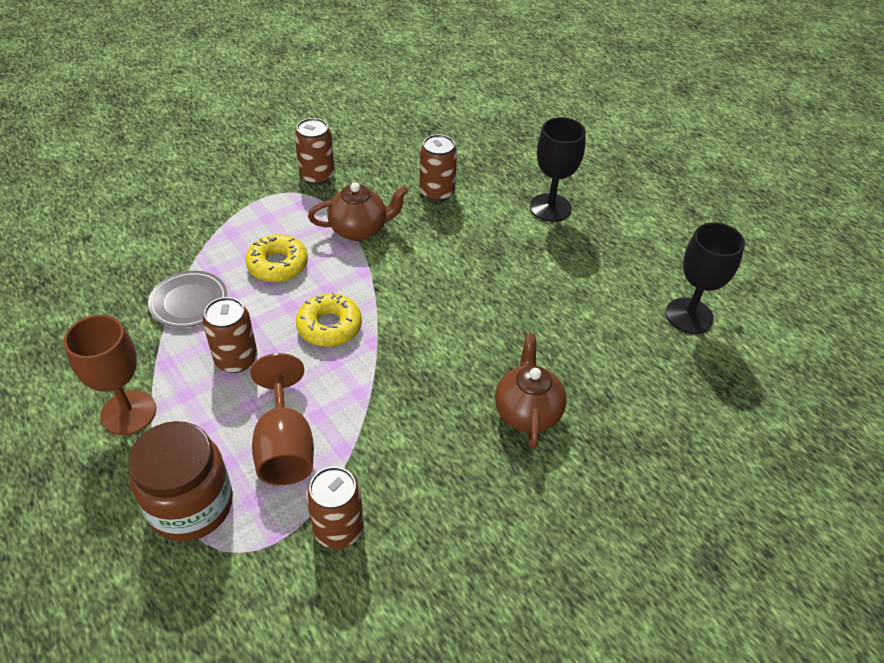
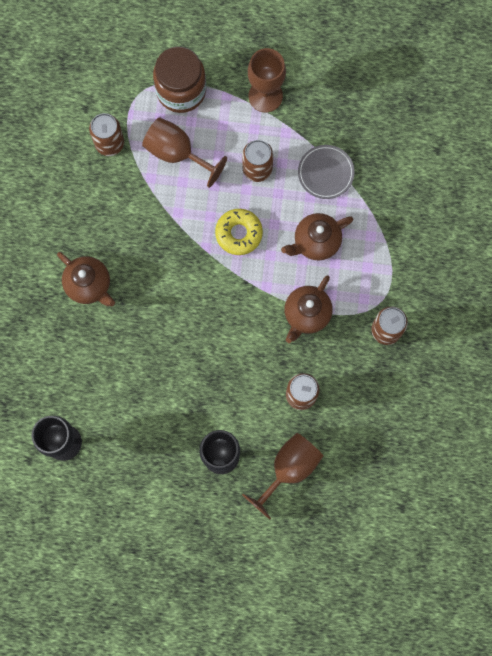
camera: 135 degrees right, 30 degrees up
yellow donut [245,234,308,282] -> brown teapot [281,213,353,261]
none -> brown goblet [242,433,323,519]

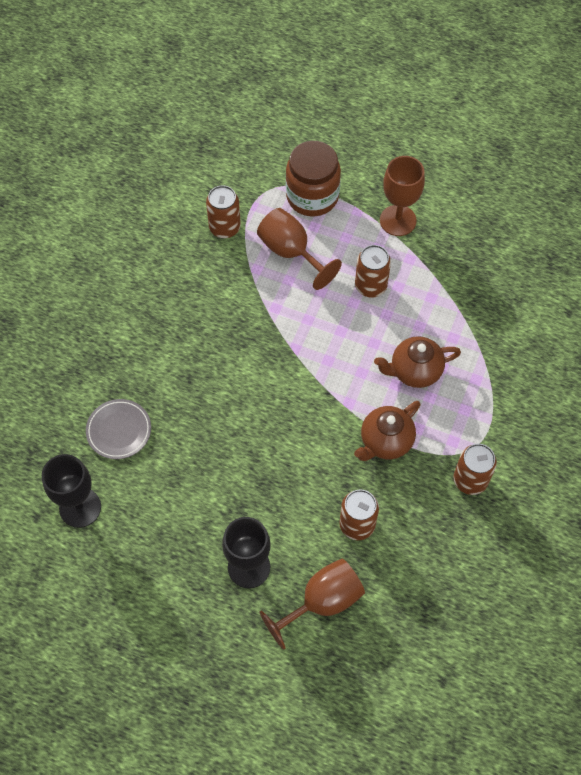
camera: 15 degrees right, 15 degrees down
brown teapot [57,252,115,306] -> none
yellow donut [215,209,263,255] -> none
grey plate [298,145,355,199] -> grey plate moved to [86,399,151,459]

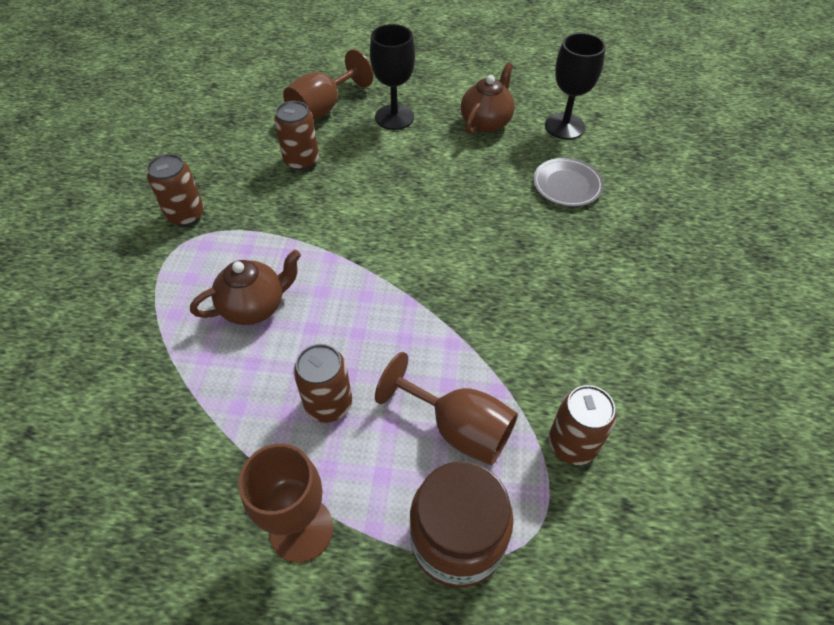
camera: 165 degrees right, 10 degrees down
brown teapot [354,401,421,461] -> brown teapot moved to [461,63,515,134]

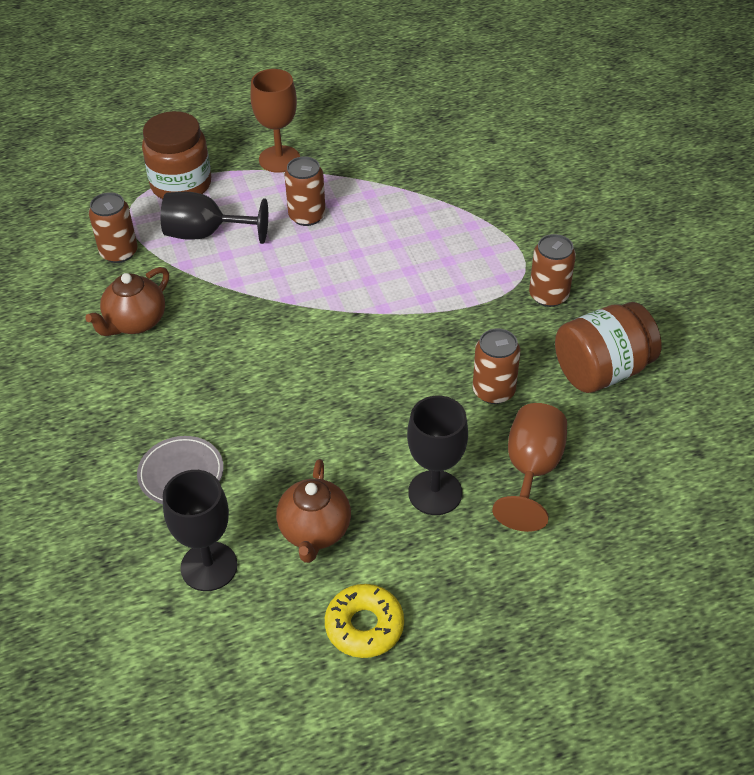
camera: 155 degrees right, 5 degrees down
brown teapot [190,250,301,325] -> brown teapot moved to [85,267,169,336]
brown goblet [375,352,518,465] -> black goblet [161,192,268,244]
none -> yellow donut [325,584,404,658]
none -> brown jar [555,302,661,393]

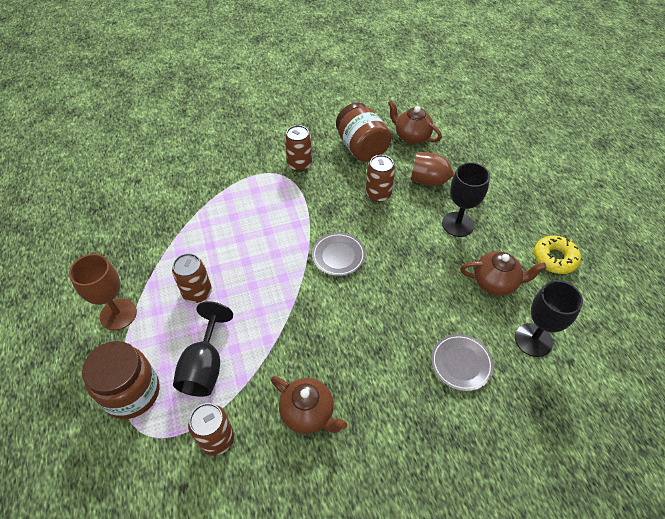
camera: 90 degrees left, 5 degrees up
none -> grey plate [312,233,366,276]
none -> brown teapot [388,100,442,144]

